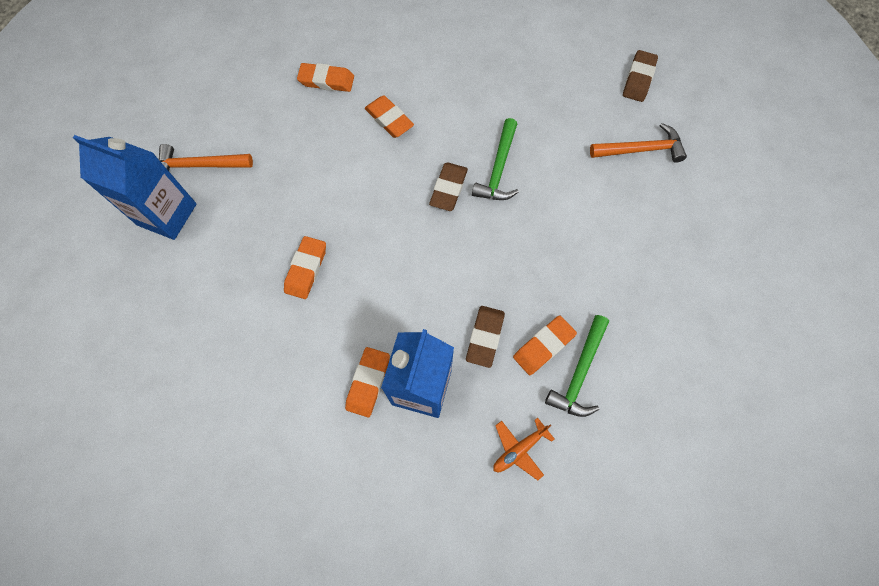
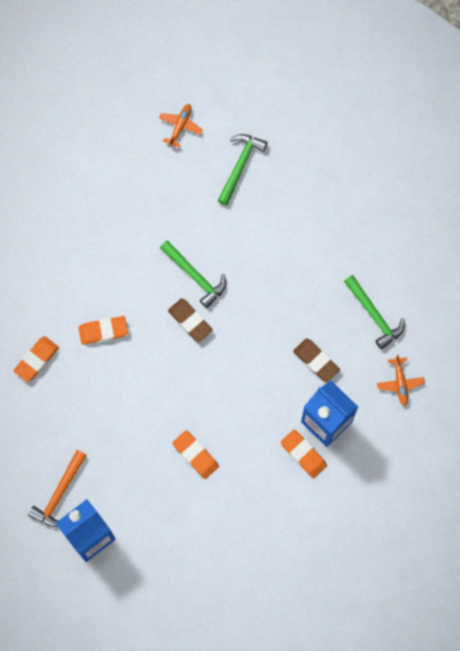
camera: 60 degrees left, 5 degrees up
orange eraser [513,315,577,375] -> none
orange hammer [590,123,687,163] -> green hammer [217,134,268,205]
brown eraser [623,50,658,102] -> orange plane [159,104,203,148]

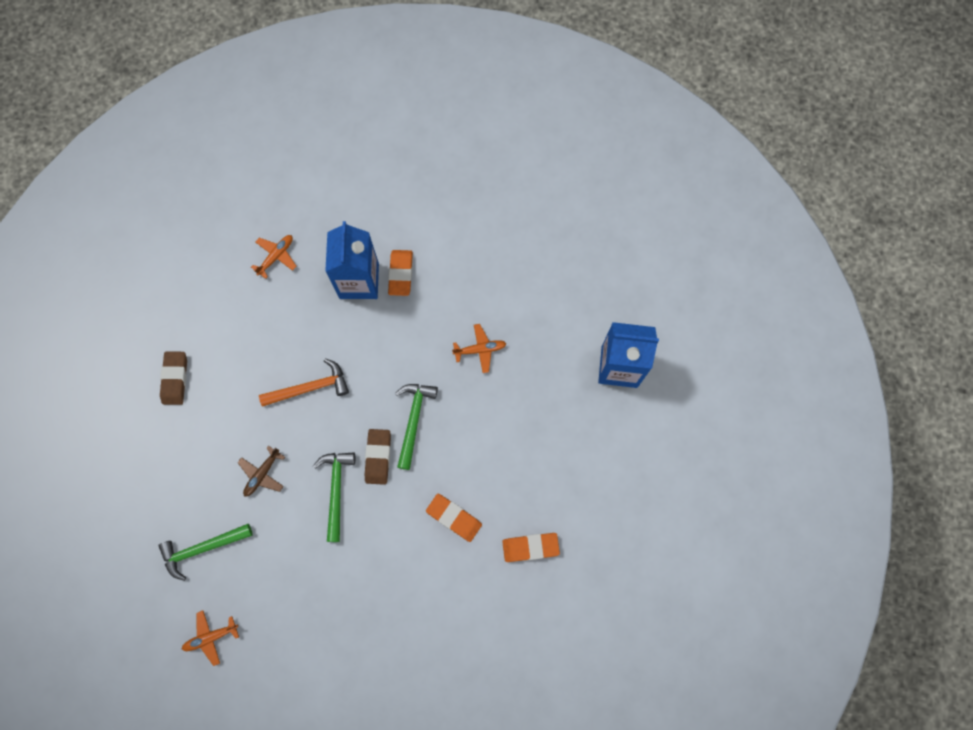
camera: 135 degrees left, 0 degrees up
orange hammer [28,450,87,527] -> orange hammer moved to [259,358,349,407]
orange eraser [172,430,219,479] -> orange plane [452,324,506,373]
brown eraser [293,338,340,382] -> brown eraser moved to [160,351,187,405]
green hammer [344,275,405,350] -> green hammer moved to [395,384,438,470]
none -> brown plane [238,445,285,497]

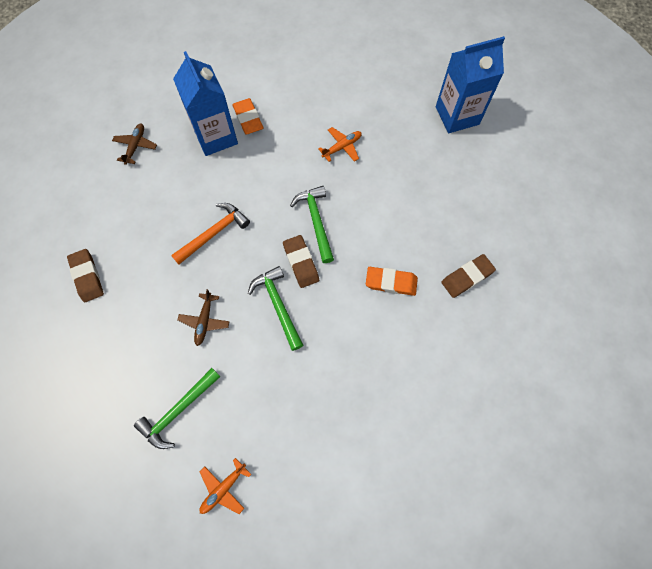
camera: 25 degrees left, 5 degrees down
orange plane [251,235,296,279] -> brown plane [112,124,157,165]
orange eraser [502,533,560,562] -> brown eraser [441,254,496,298]

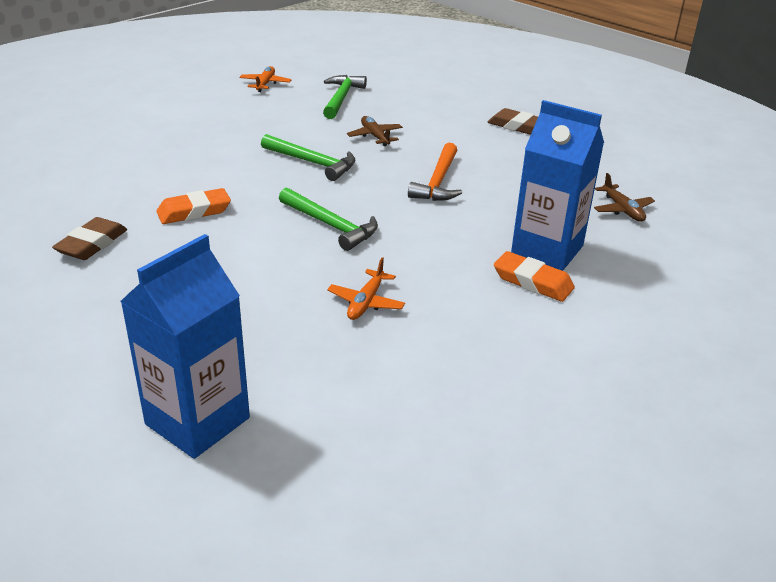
camera: 145 degrees right, 35 degrees down
brown eraser [283,235,319,288] -> none

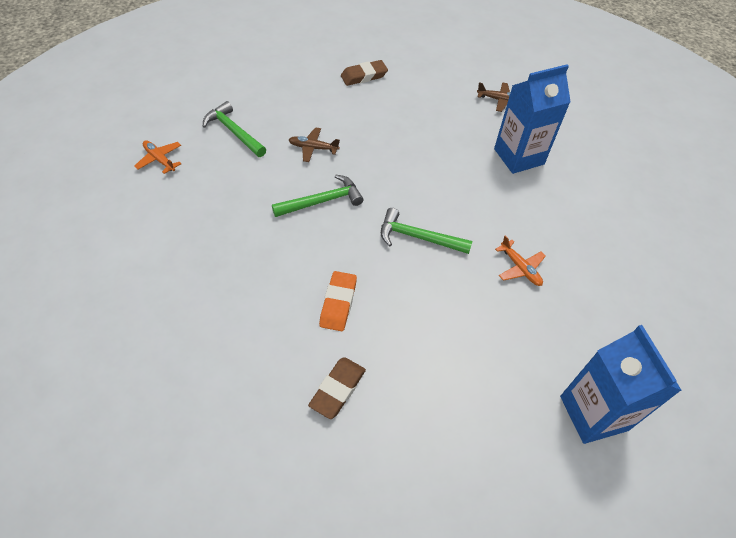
camera: 55 degrees left, 20 degrees up
brown eraser [52,217,127,260] -> brown eraser turned 60 degrees clockwise [308,357,366,419]
green hammer [279,187,378,251] -> green hammer turned 150 degrees counterclockwise [381,208,472,254]
orange hammer [408,143,462,201] -> none
orange eraser [494,251,575,302] -> none

